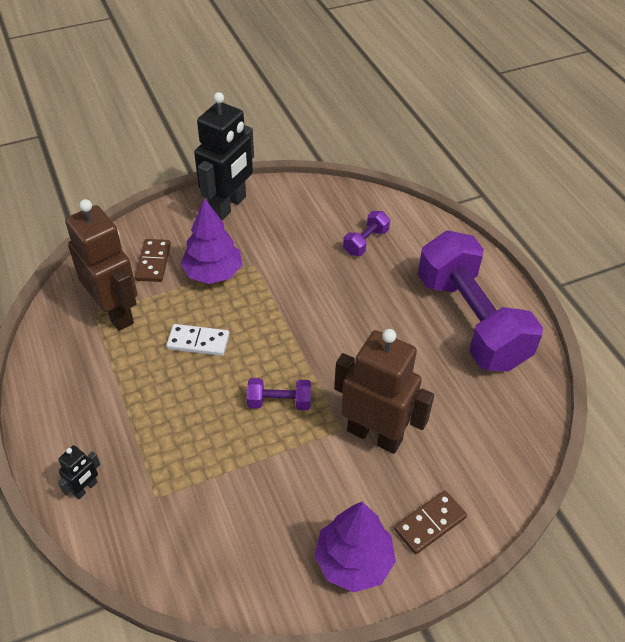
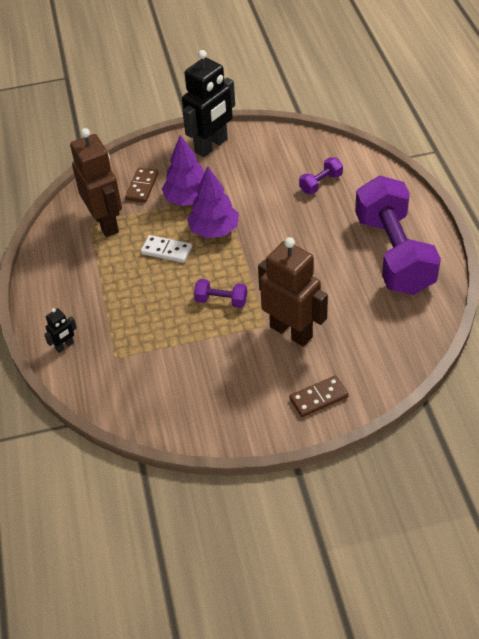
camera: 15 degrees right, 0 degrees up
purple tree [314,501,396,592] -> purple tree moved to [187,166,239,238]

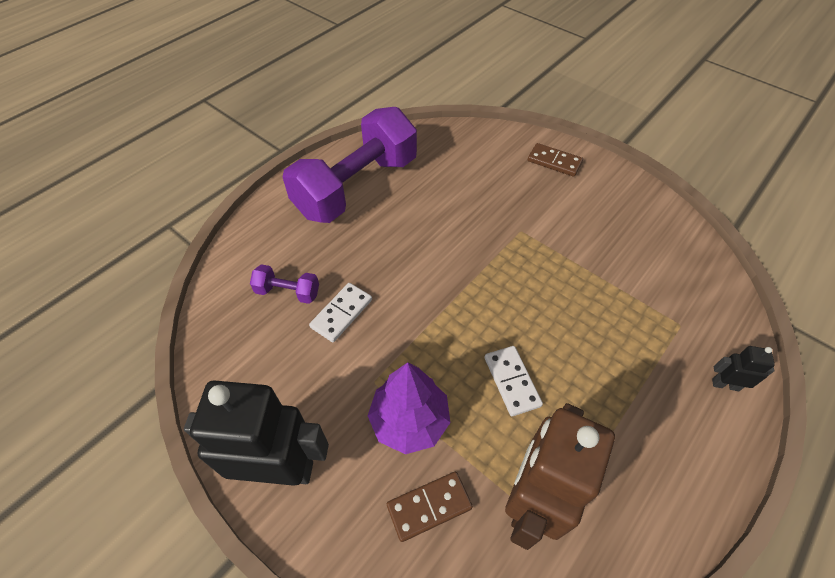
camera: 130 degrees left, 5 degrees up
purple tree [187,166,239,238] -> none
purple dumbbell [194,279,247,308] -> none
brown robot [258,237,328,347] -> none
none -> white domino [309,283,372,342]

